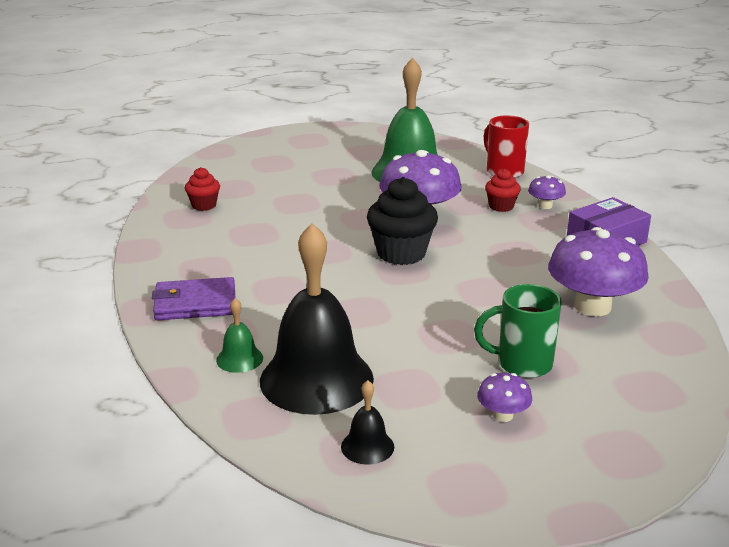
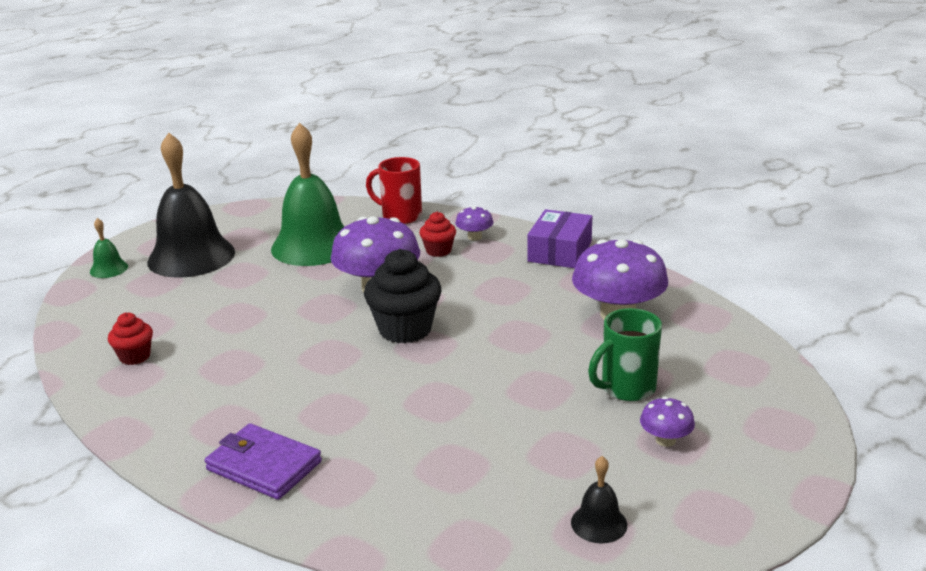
camera: 35 degrees left, 0 degrees up
purple wallet [152,277,235,320] -> purple wallet turned 75 degrees clockwise [205,423,322,500]
green bell [216,298,263,373] -> green bell moved to [90,218,128,278]
black bell [260,223,374,415] -> black bell moved to [147,133,235,278]

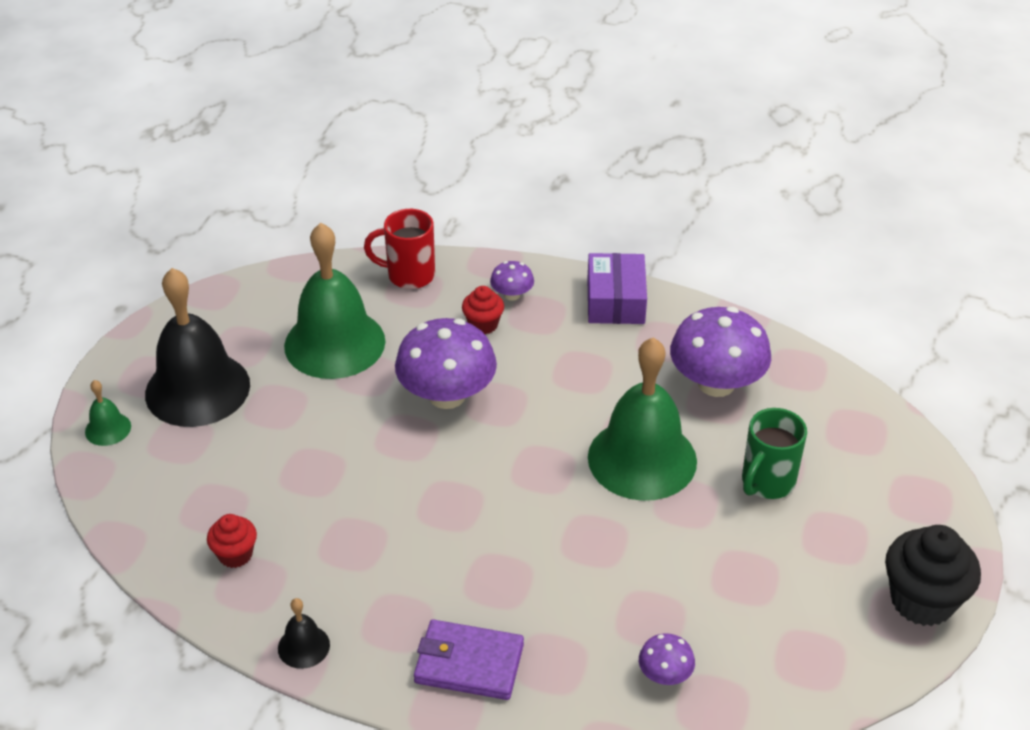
camera: 20 degrees left, 15 degrees up
black cupcake [364,249,441,343] -> black cupcake moved to [885,525,981,626]
black bell [571,456,627,543] -> black bell moved to [278,598,330,669]
purple mushroom [640,397,695,447] -> purple mushroom moved to [639,633,695,685]
none -> green bell [588,337,697,501]

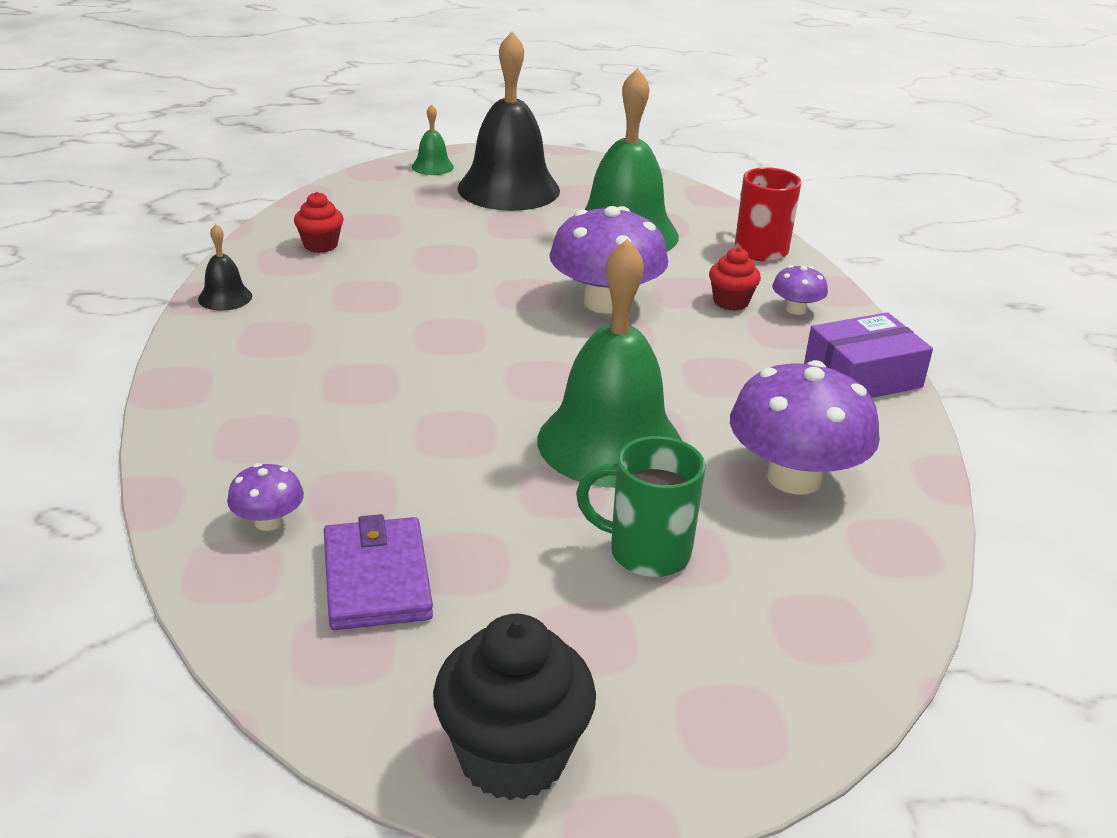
camera: 65 degrees right, 10 degrees down
purple wallet [414,619,524,700] -> purple wallet moved to [324,514,433,630]

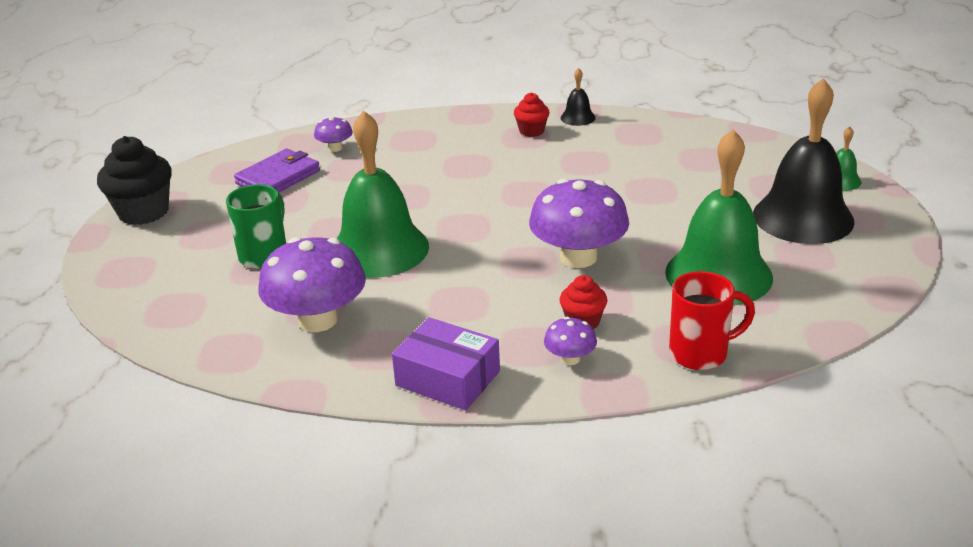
camera: 100 degrees right, 0 degrees up
red cupcake [294,192,344,253] -> red cupcake moved to [514,92,549,137]
purple wallet [324,514,433,630] -> purple wallet turned 45 degrees counterclockwise [234,149,320,193]
purple box [804,312,933,398] -> purple box turned 45 degrees counterclockwise [392,317,500,410]

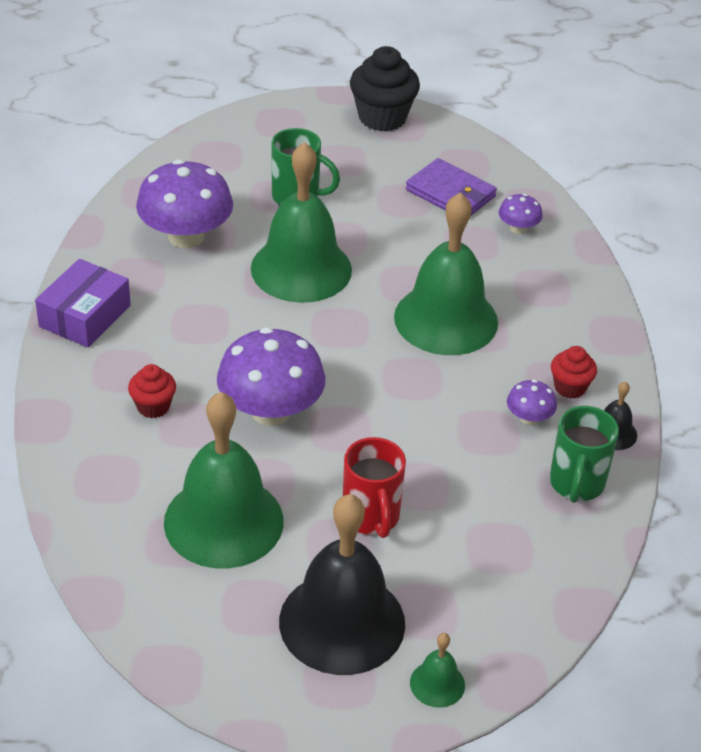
camera: 85 degrees right, 10 degrees up
purple mushroom [544,317,597,365] -> purple mushroom moved to [507,380,557,425]
red mug [669,271,755,370] -> red mug moved to [343,437,406,538]
none -> green bell [394,192,498,355]
none -> green mug [550,406,619,503]

